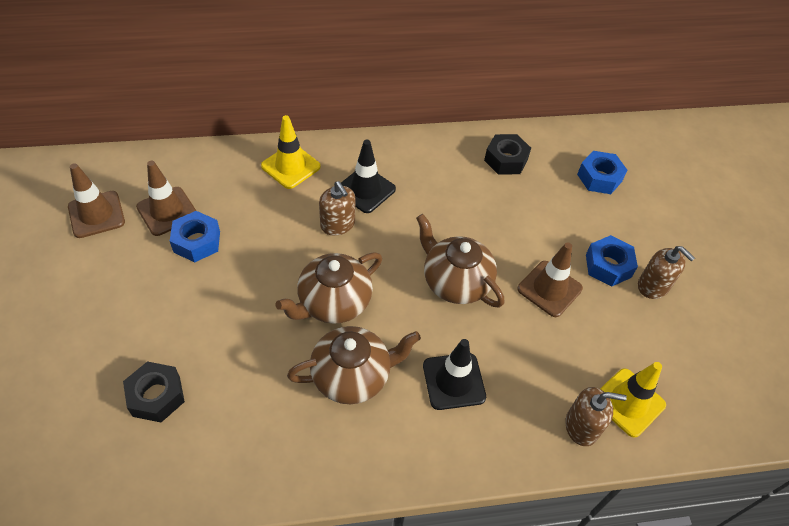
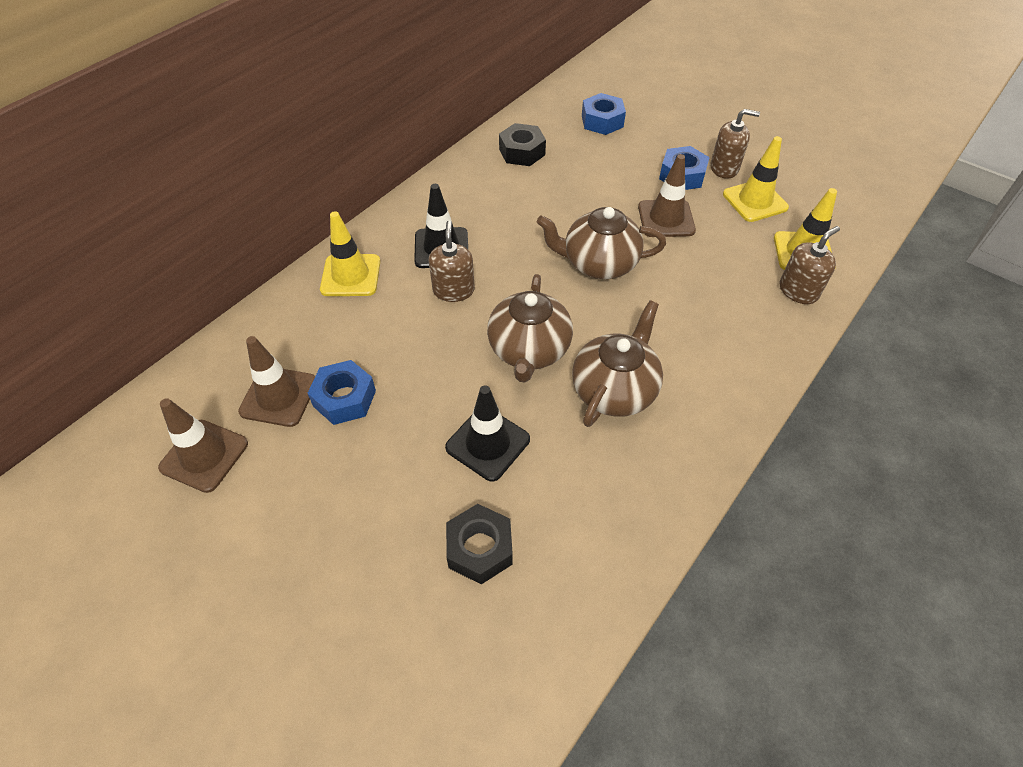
camera: 40 degrees left, 0 degrees up
brown soap dispenser [319,181,355,236] -> brown soap dispenser turned 105 degrees counterclockwise [429,221,475,302]
black traffic cone [423,339,486,410] -> black traffic cone moved to [445,385,530,482]
none -> yellow traffic cone [723,136,789,222]

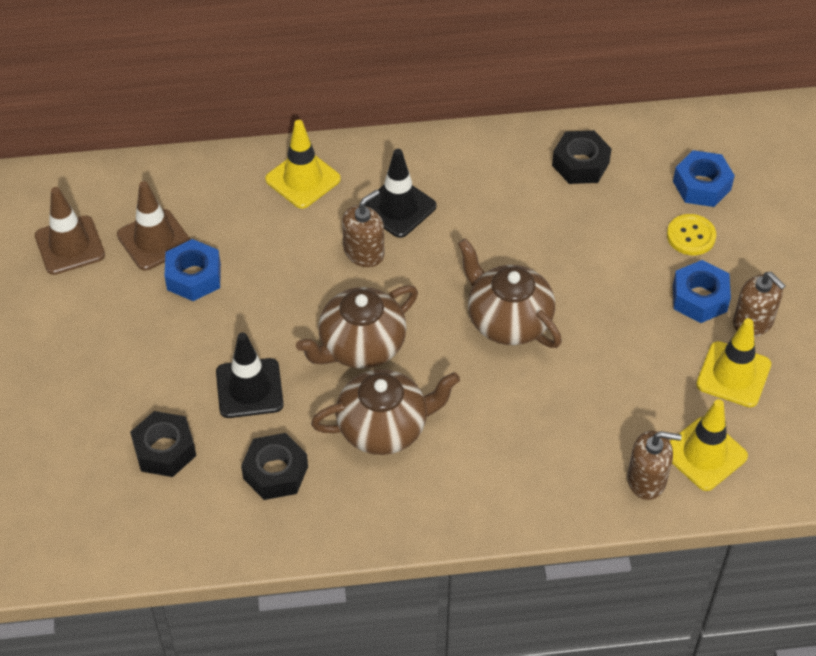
camera: 45 degrees right, 0 degrees up
brown traffic cone [638,154,696,237] -> none
none -> black nut [241,433,308,500]
none -> yellow button [667,214,716,255]

